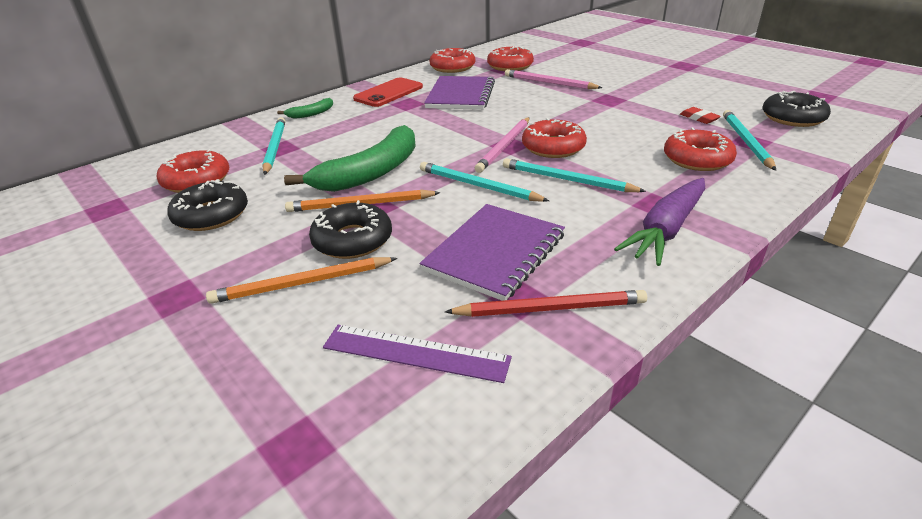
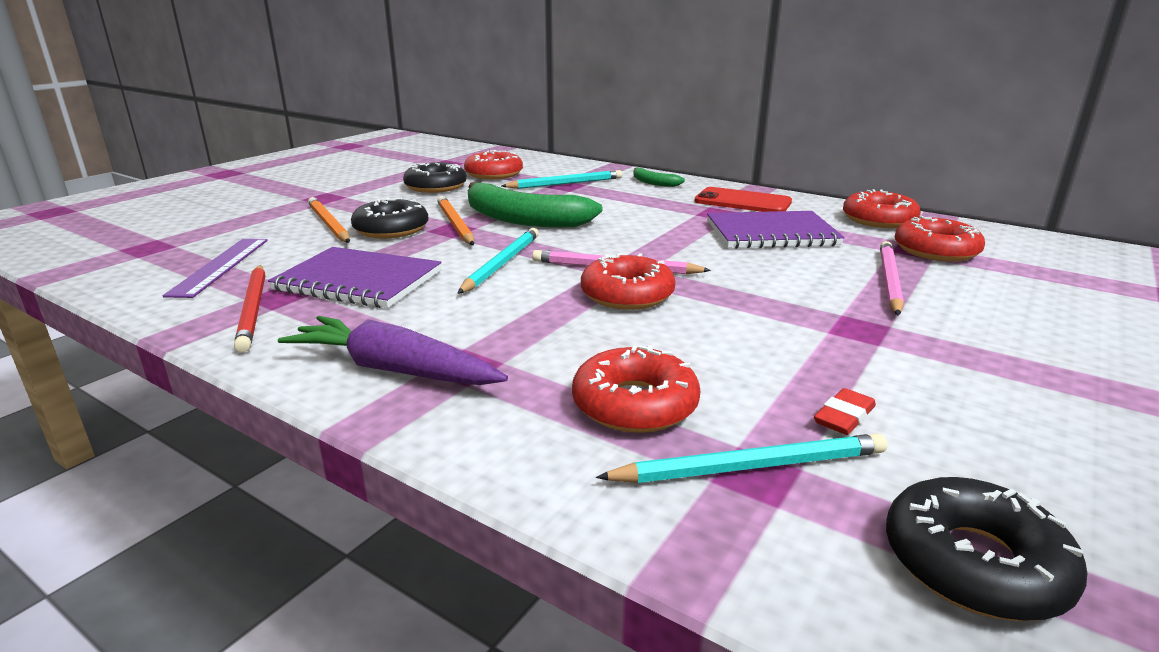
camera: 75 degrees right, 10 degrees down
turquoise pencil [503,158,646,192] -> none

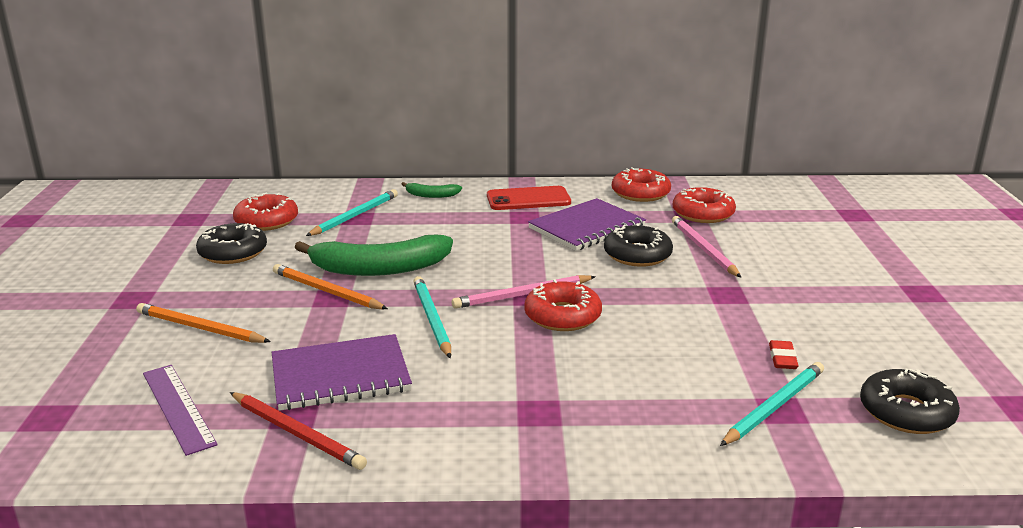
camera: 35 degrees left, 0 degrees up
purple carrot [278,316,508,385] -> none
black donut [351,197,429,239] -> black donut moved to [604,223,673,267]
red donut [572,345,700,433] -> none

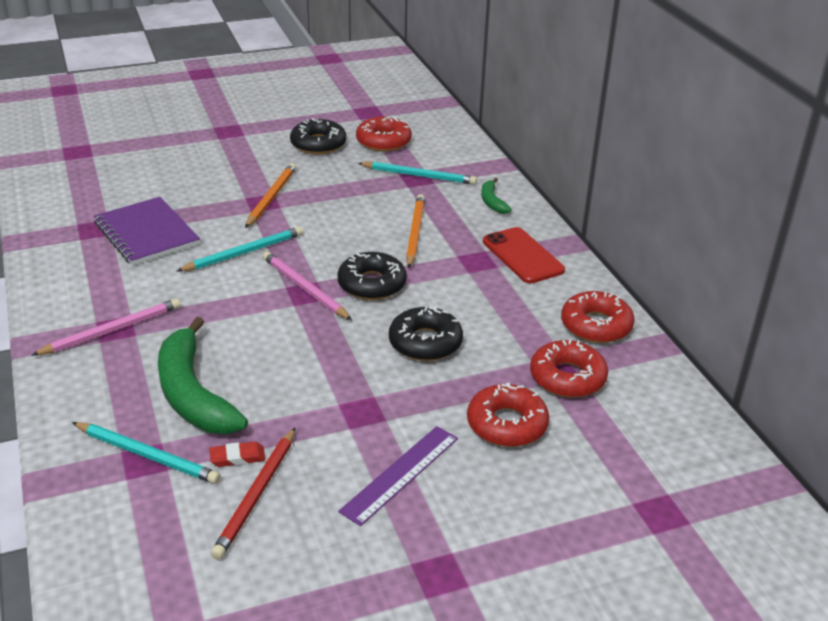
camera: 70 degrees right, 10 degrees up
orange pencil [136,303,271,343] -> orange pencil moved to [406,194,425,268]
purple ruler [143,365,218,456] -> purple ruler moved to [338,426,458,526]
red pencil [230,392,367,470] -> red pencil moved to [211,428,295,559]
green banana [295,235,453,276] -> green banana moved to [158,317,248,434]
red donut [524,279,602,331] -> red donut moved to [467,383,549,447]
purple notebook [528,198,646,251] -> none
pink pencil [672,216,741,277] -> pink pencil moved to [32,299,181,355]
black donut [860,368,960,434] -> black donut moved to [337,252,407,300]

